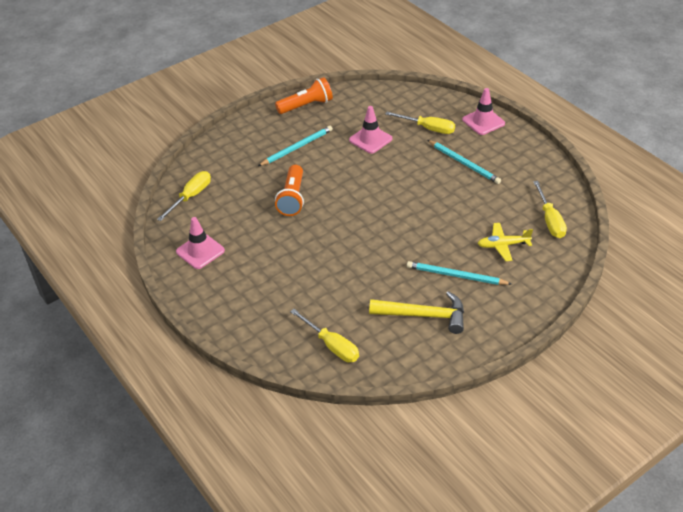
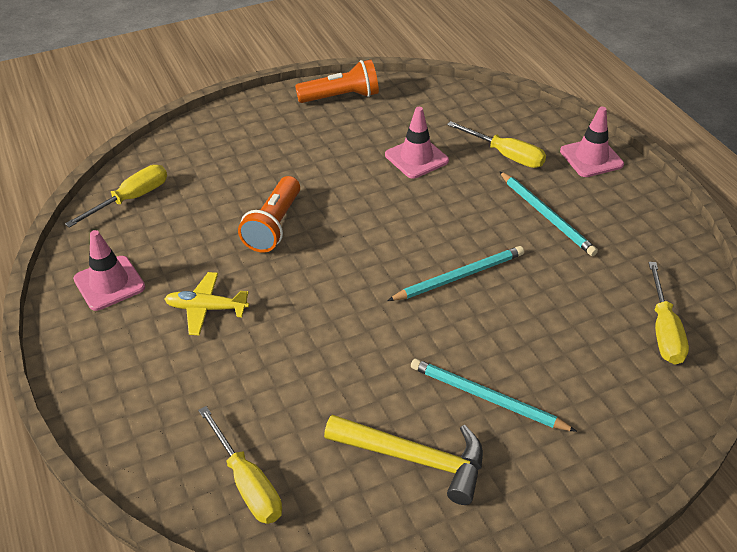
camera: 10 degrees right, 0 degrees up
turquoise pencil [258,126,333,166] -> turquoise pencil moved to [387,246,524,301]
yellow plane [478,223,533,261] -> yellow plane moved to [165,272,249,336]

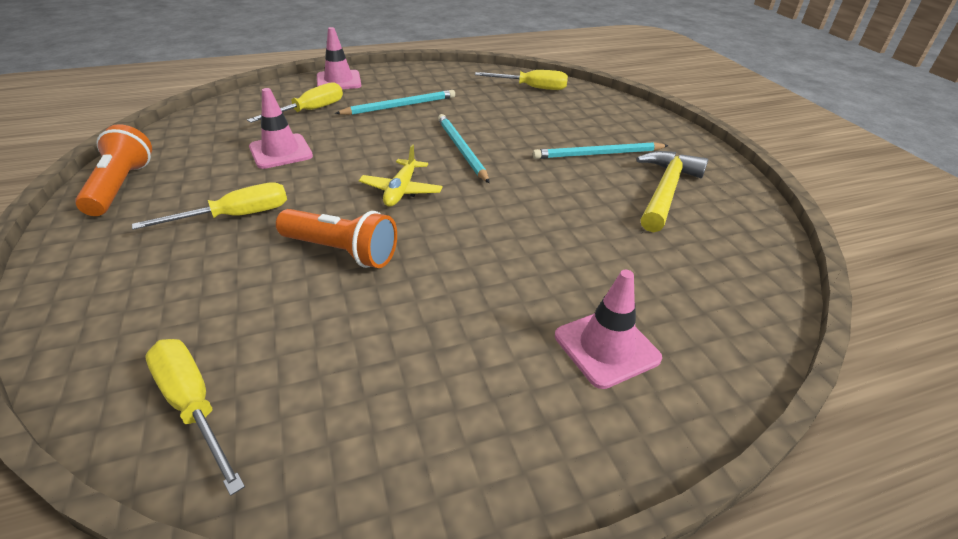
camera: 85 degrees left, 5 degrees down
pink traffic cone [73,230,145,311] -> pink traffic cone moved to [555,270,662,389]
yellow plane [165,272,249,336] -> yellow plane moved to [359,144,443,207]
yellow screwdriver [198,406,282,524] -> yellow screwdriver moved to [132,182,287,230]
turquoise pencil [411,359,577,432] -> turquoise pencil turned 45 degrees clockwise [533,142,669,159]

